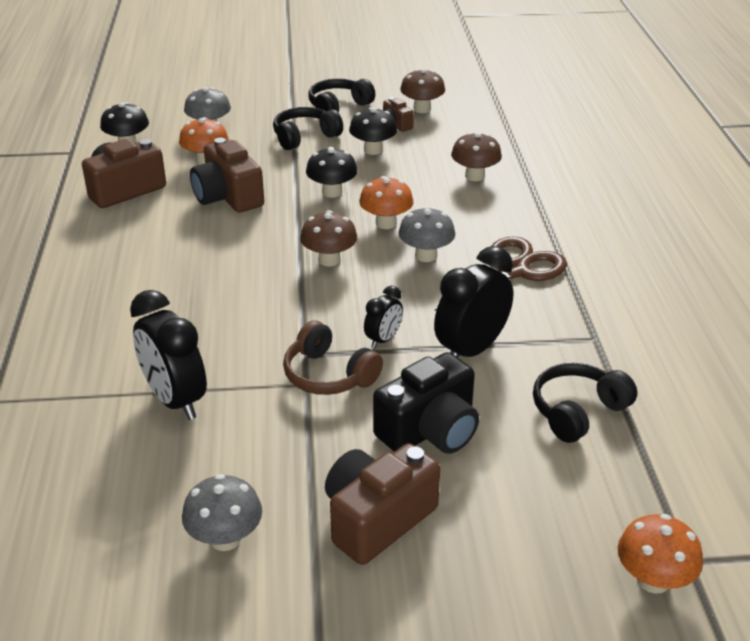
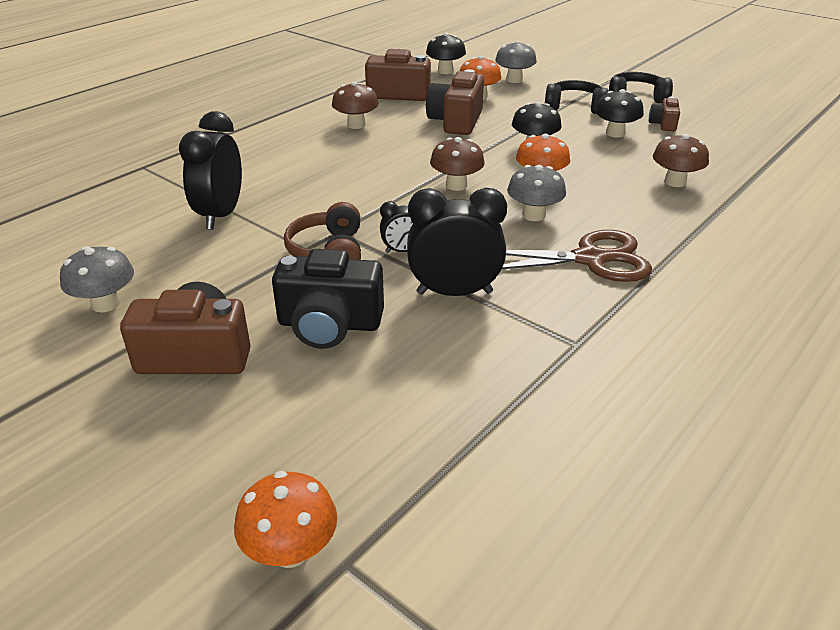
camera: 45 degrees right, 0 degrees up
brown mushroom [400,69,445,113] -> brown mushroom moved to [332,81,379,129]
black headphones [533,363,637,443] -> none

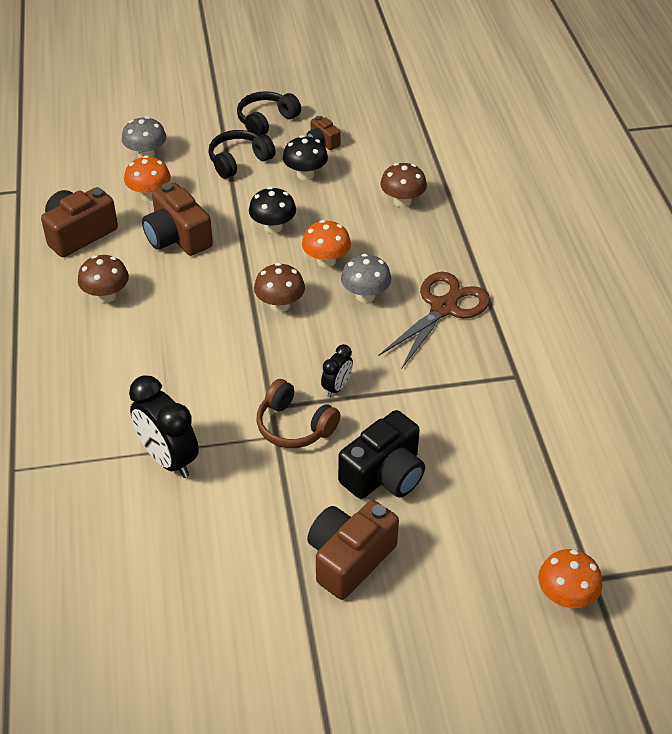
camera: 50 degrees left, 10 degrees up
grey mushroom [60,246,134,313] -> none
black clock [407,188,507,296] -> none
black mushroom [426,33,466,74] -> none

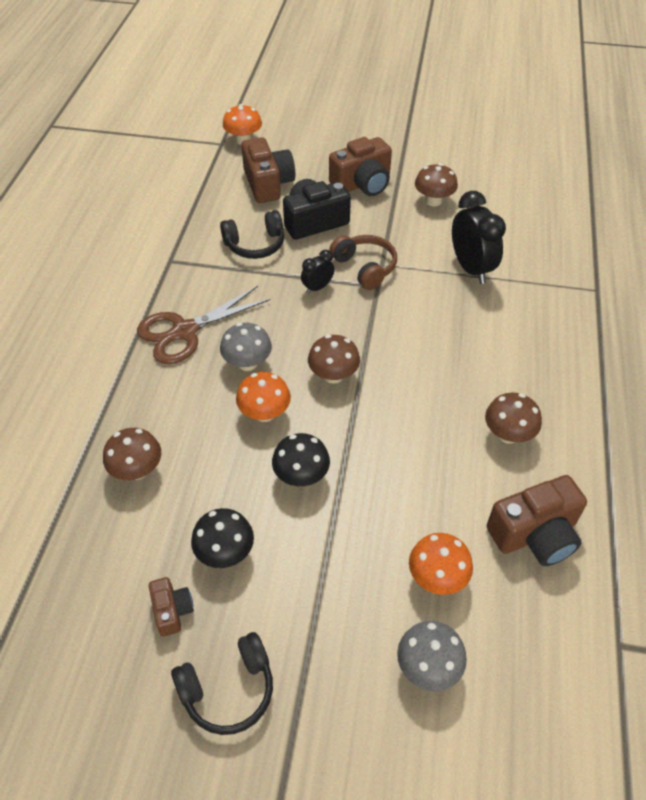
camera: 160 degrees left, 5 degrees up
brown camera [142,183,213,256] -> brown camera moved to [241,137,295,203]
black headphones [208,130,276,179] -> black headphones moved to [220,210,284,259]
none -> brown mushroom [415,164,458,206]

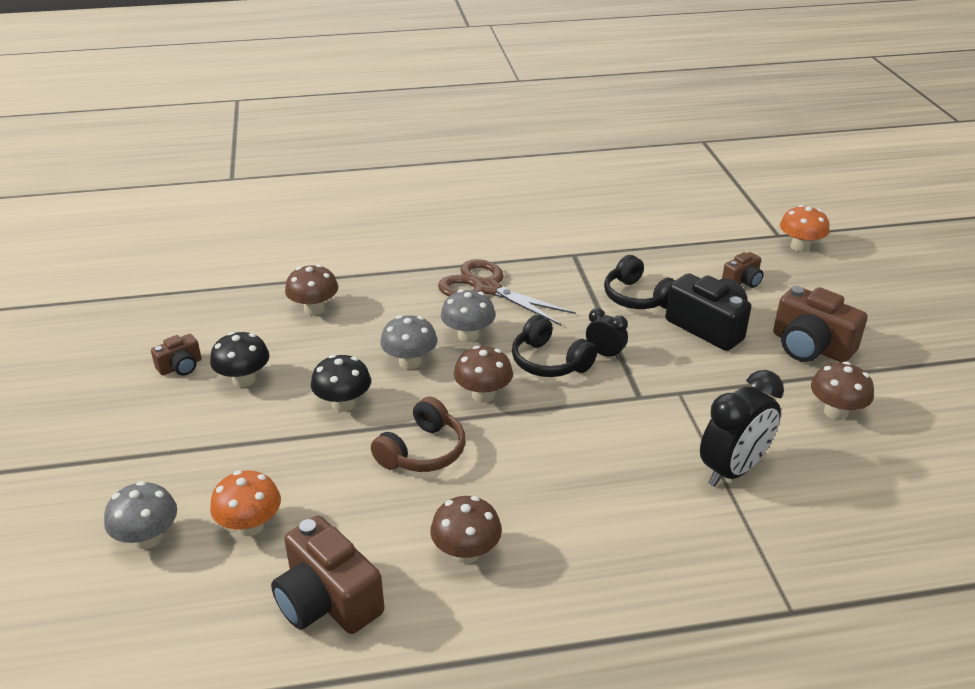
camera: 70 degrees right, 15 degrees down
black headphones [171,632,273,735] -> black headphones moved to [512,315,597,377]
orange mushroom [236,372,291,422] -> grey mushroom [380,315,437,369]
brown camera [241,137,295,203] -> brown camera [722,252,764,288], size x0.53
brown headphones [329,235,397,290] -> brown headphones moved to [371,397,465,472]

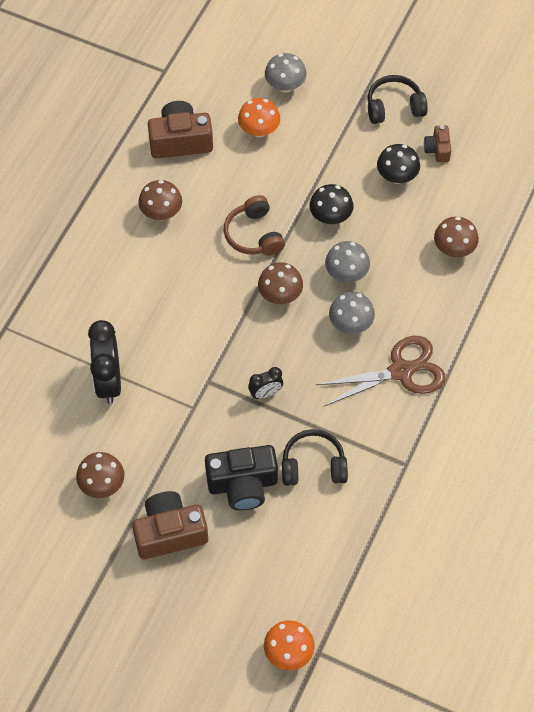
camera: 125 degrees right, 25 degrees up
black headphones [512,315,597,377] -> black headphones moved to [368,75,428,124]
brown camera [722,252,764,288] -> none

